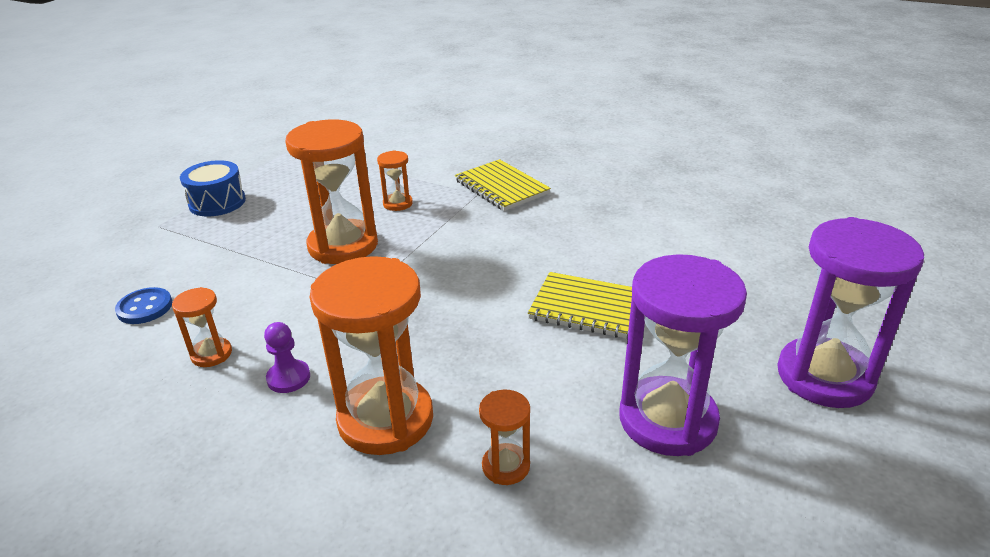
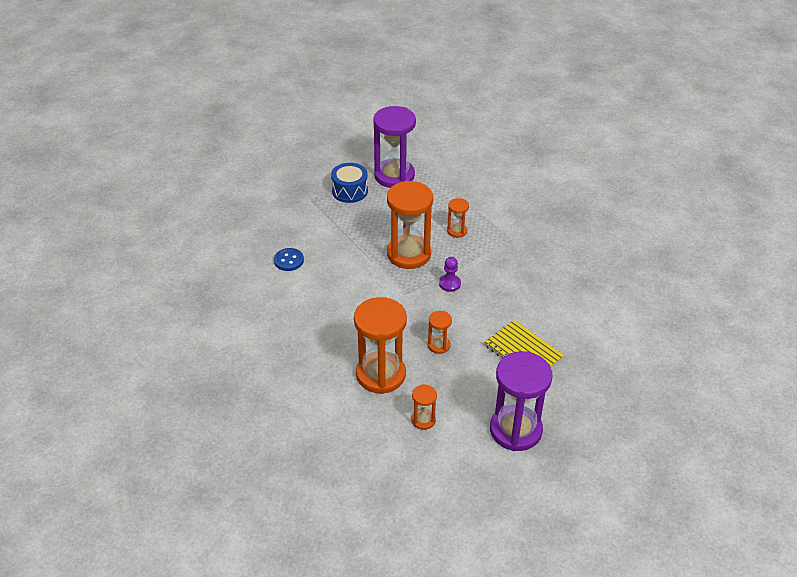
camera: 25 degrees right, 10 degrees up
orange hourglass [172,287,232,367] -> orange hourglass moved to [428,311,452,354]
purple pawn [264,322,310,393] -> purple pawn moved to [439,257,461,292]
yellow notebook [455,159,551,211] -> none
purple hourglass [777,217,924,408] -> purple hourglass moved to [373,106,416,188]

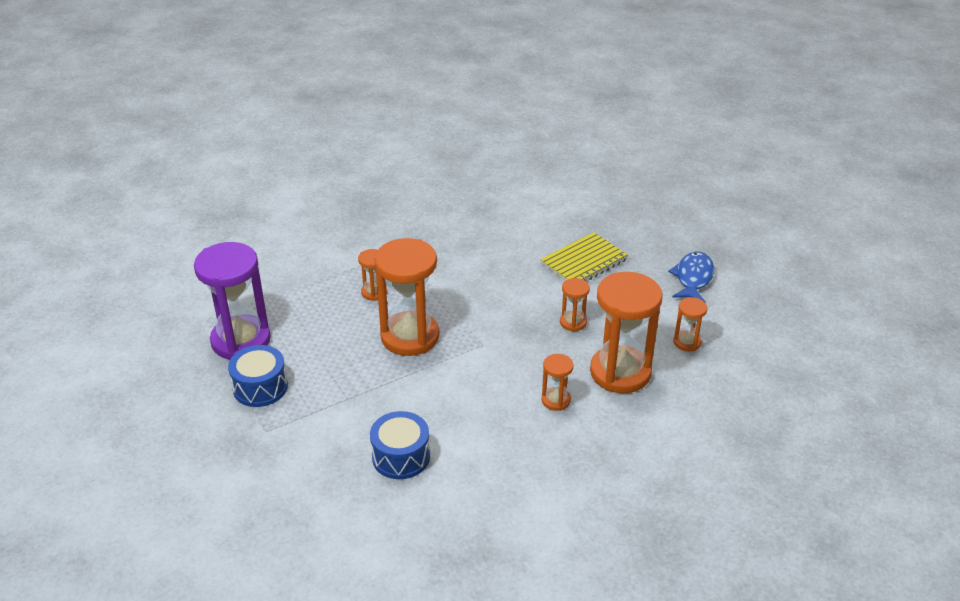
camera: 85 degrees left, 5 degrees down
blue button [274,248,304,271] -> blue drum [370,411,430,479]
purple pawn [439,257,461,292] -> none
purple hourglass [490,351,553,451] -> blue fish [668,252,714,302]
none -> orange hourglass [541,354,574,411]

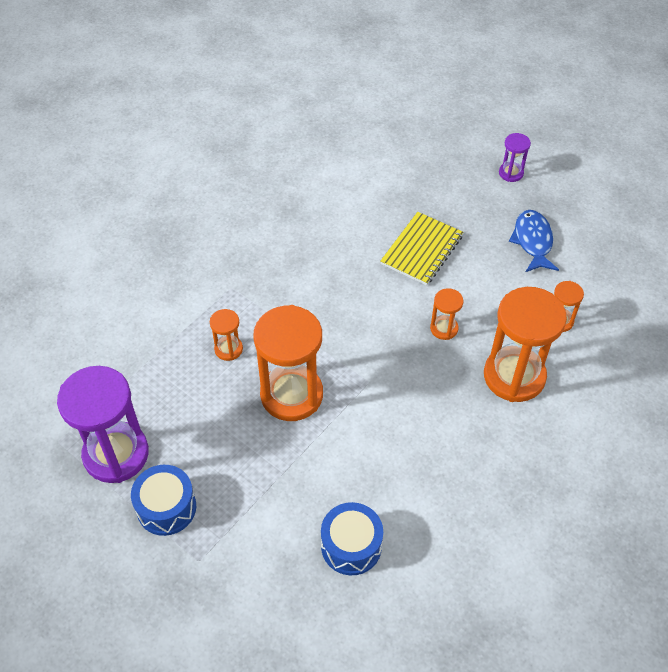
camera: 20 degrees left, 15 degrees up
orange hourglass [541,354,574,411] -> none
none -> purple hourglass [499,133,531,182]

